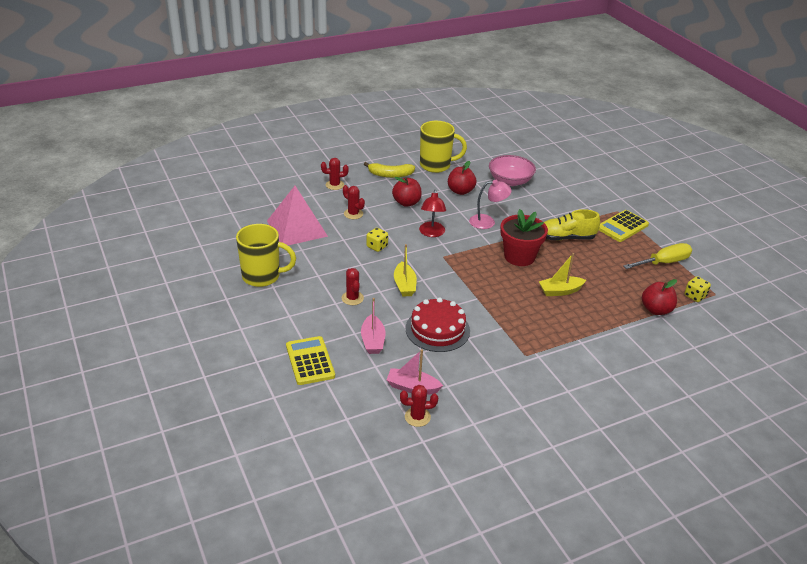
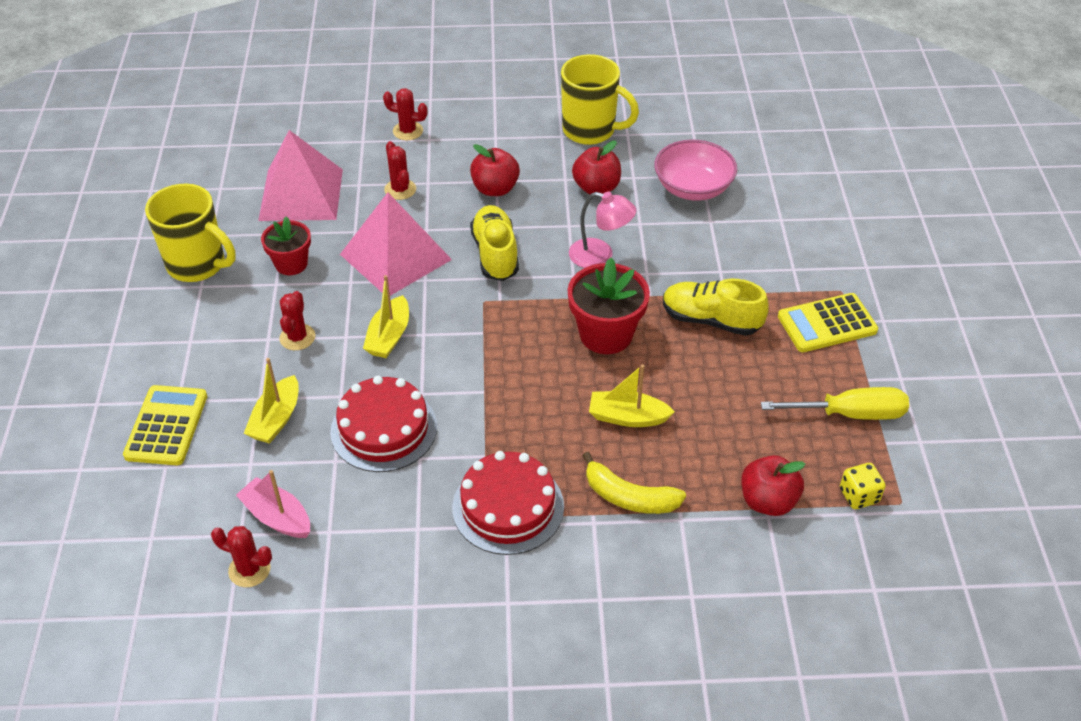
camera: 25 degrees right, 10 degrees up
pink boat [361,298,385,354] -> yellow boat [244,358,299,444]
yellow banana [364,162,415,178] -> yellow banana moved to [582,452,686,514]
yellow dice [366,228,388,252] -> pink pyramid [340,193,452,296]
red lamp [419,190,446,237] -> yellow shoe [470,205,519,281]
none -> red flower pot [261,216,311,275]
none -> red cake [452,451,564,555]

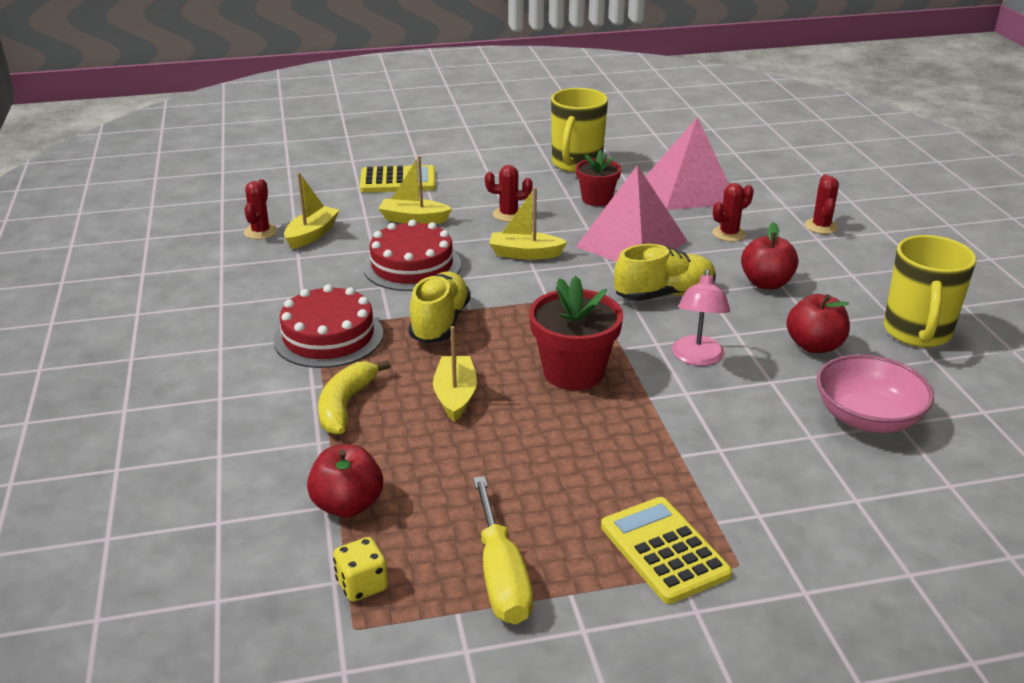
camera: 80 degrees right, 15 degrees down
pink boat [236,470,310,538] -> yellow boat [284,173,339,249]
yellow shoe [663,279,769,336] -> yellow shoe moved to [409,272,471,344]

